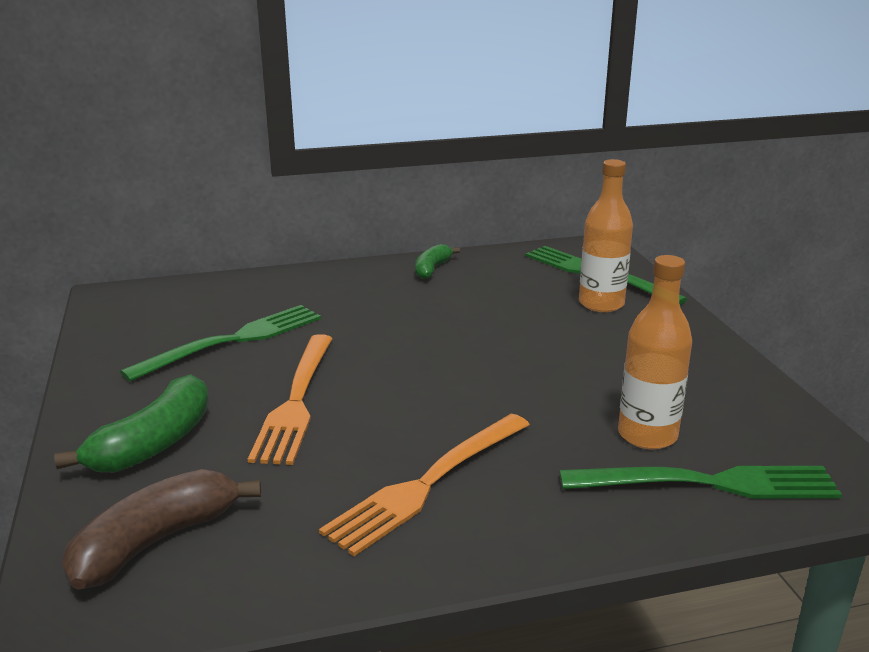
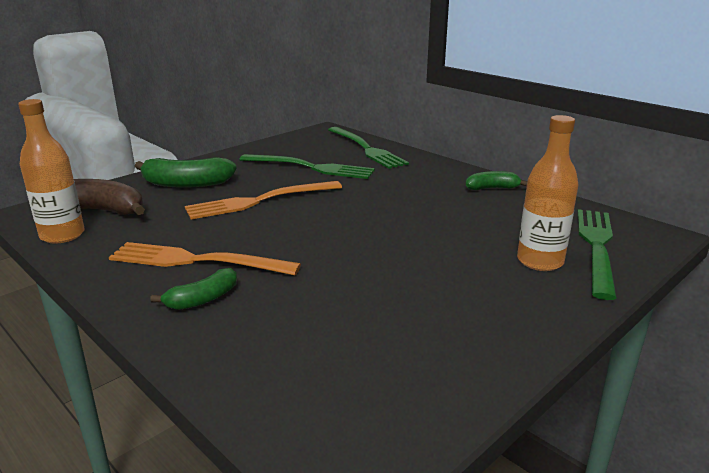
camera: 60 degrees right, 0 degrees up
green fork [559,466,842,499] -> green fork moved to [328,127,409,169]
orange bottle [618,255,692,449] -> orange bottle moved to [18,99,85,244]
none -> green banana [150,268,237,310]

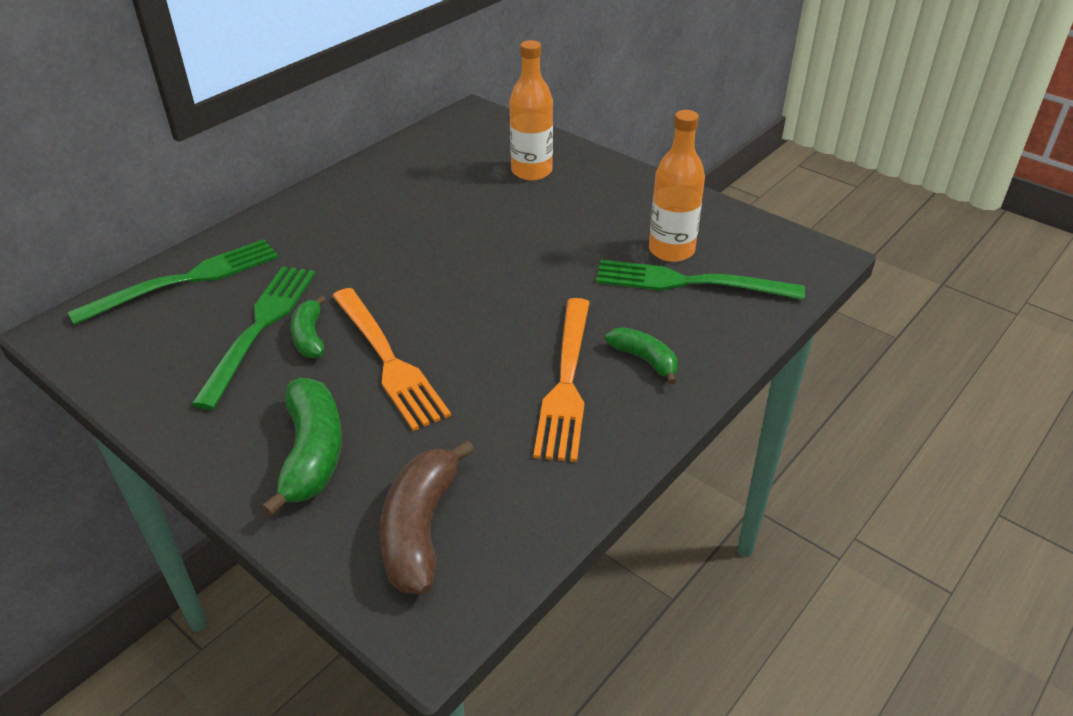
camera: 95 degrees left, 15 degrees up
orange bottle [18,99,85,244] -> orange bottle moved to [649,110,705,262]
green banana [465,171,527,190] -> green banana moved to [290,295,326,358]
green fork [577,209,617,300] -> green fork moved to [596,260,805,300]

